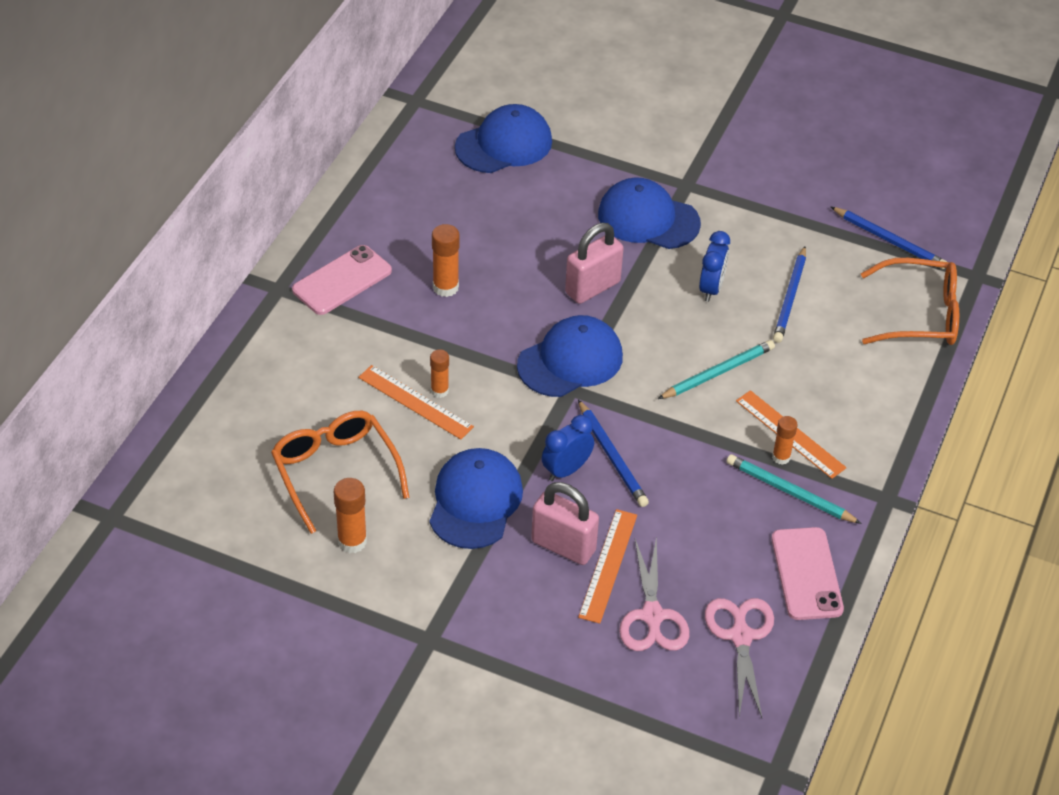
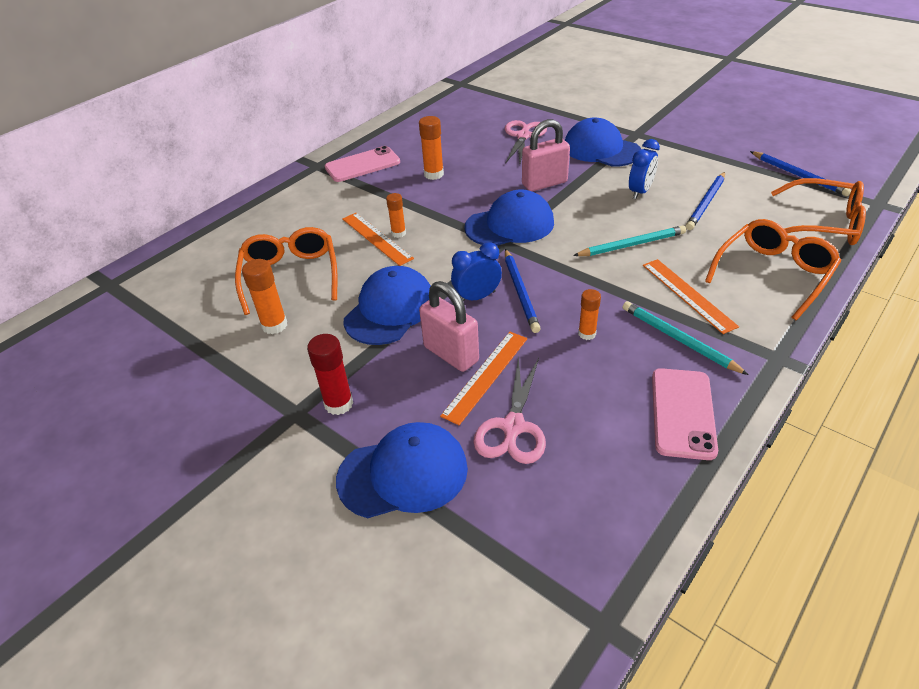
camera: 20 degrees right, 5 degrees down
blue cap [455,104,552,173] -> blue cap moved to [336,422,468,518]
pink scissors [705,598,774,718] -> pink scissors moved to [505,120,547,163]
orange glue stick [772,416,798,465] -> orange glue stick moved to [578,289,601,340]
none -> red glue stick [307,334,353,415]
none -> orange glasses [705,219,841,320]

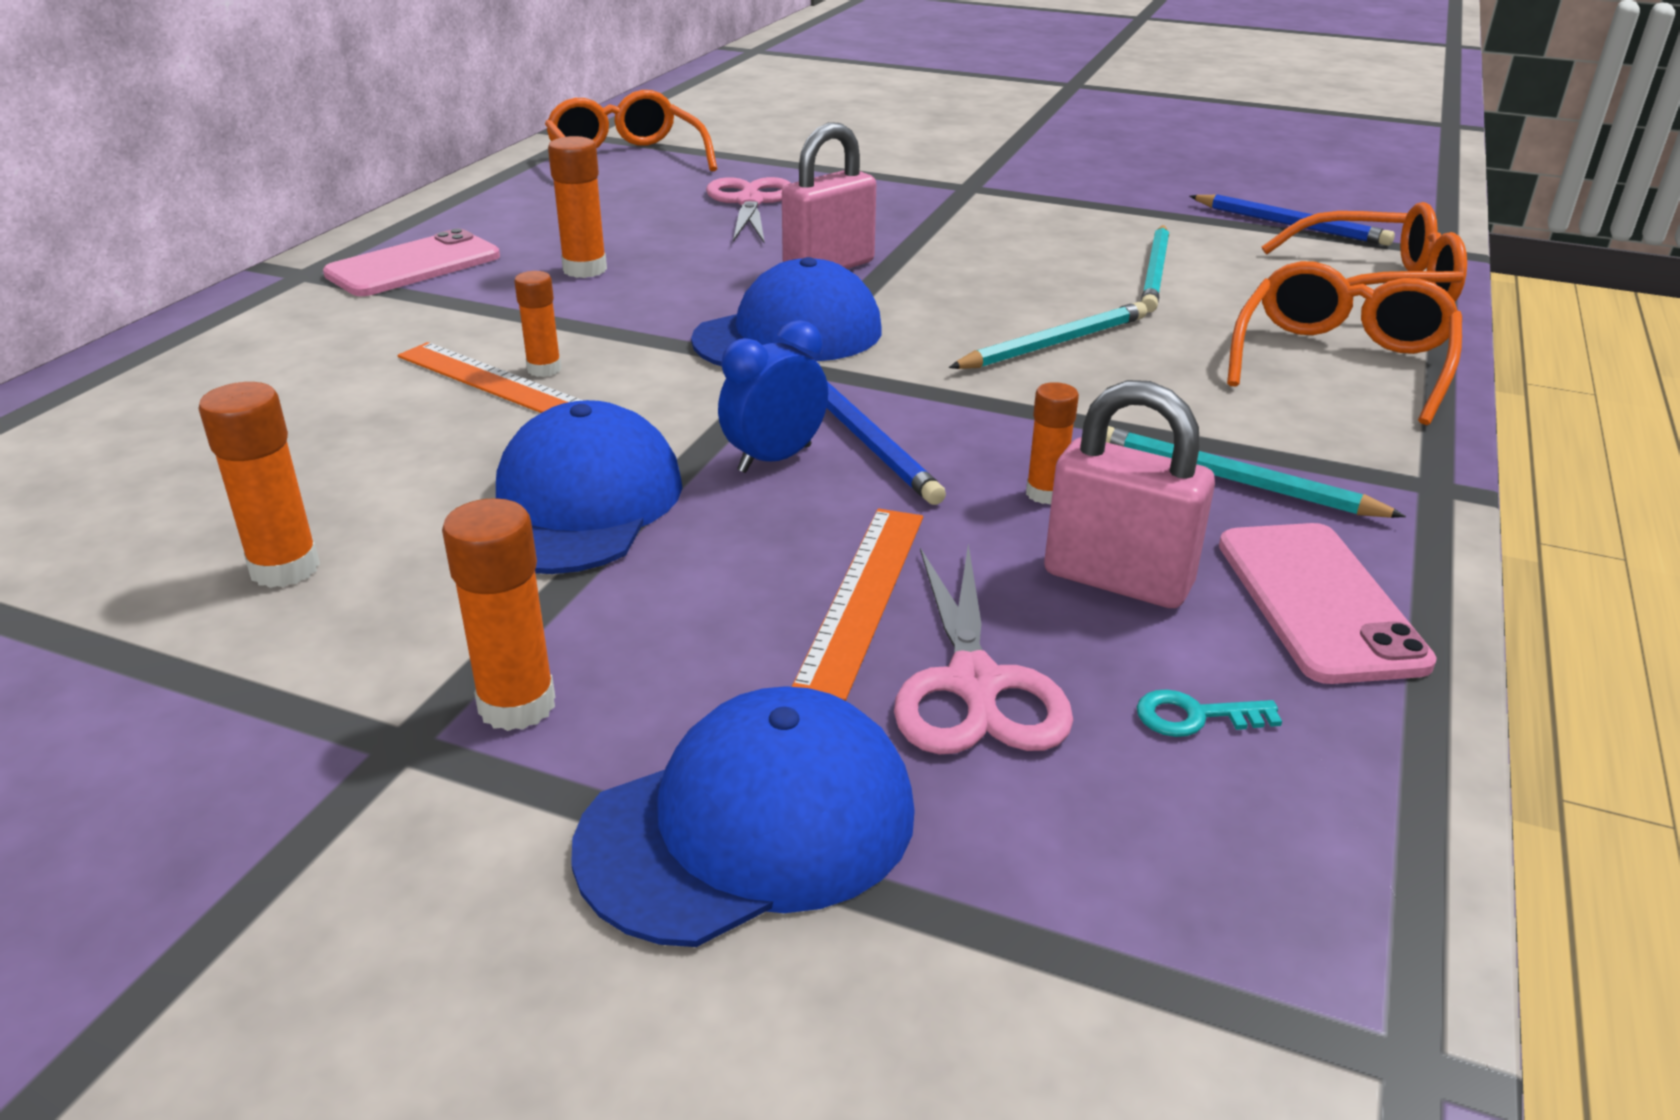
camera: 20 degrees left, 10 degrees down
orange glasses [235,227,337,315] -> orange glasses moved to [545,90,717,171]
red glue stick [307,334,353,415] -> orange glue stick [442,498,555,731]
pink padlock [419,281,479,372] -> pink padlock moved to [1044,380,1215,608]
blue cap [565,118,641,167] -> none
blue clock [629,139,660,199] -> none
orange ruler [643,259,739,334] -> none
blue pencil [686,172,725,230] -> turquoise pencil [1141,225,1169,313]
none -> turquoise key [1137,690,1282,737]

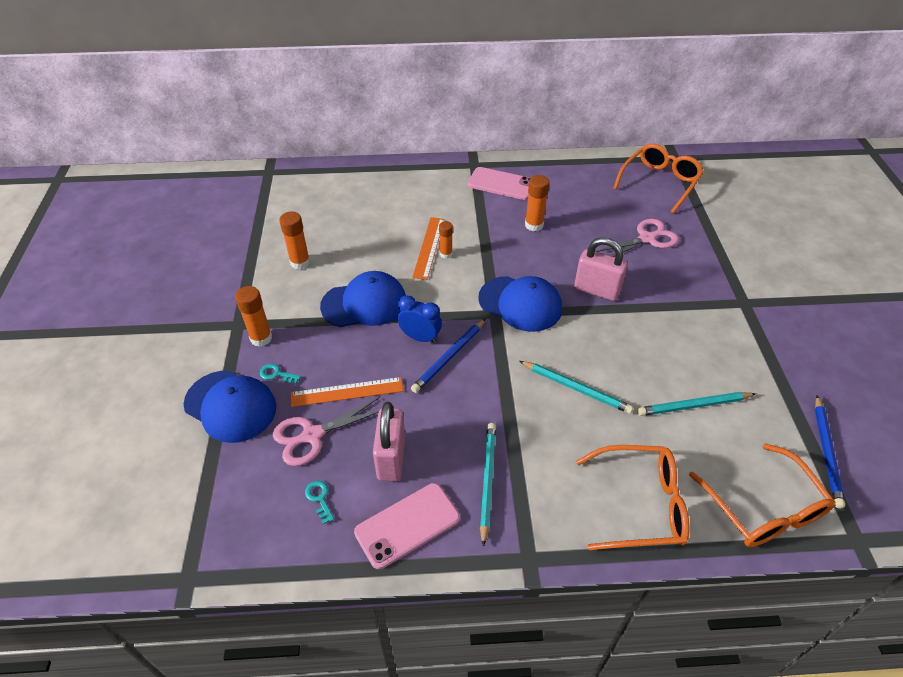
camera: 65 degrees right, 15 degrees up
orange glue stick [1026,382,1079,504] -> none
none -> turquoise key [260,364,301,384]

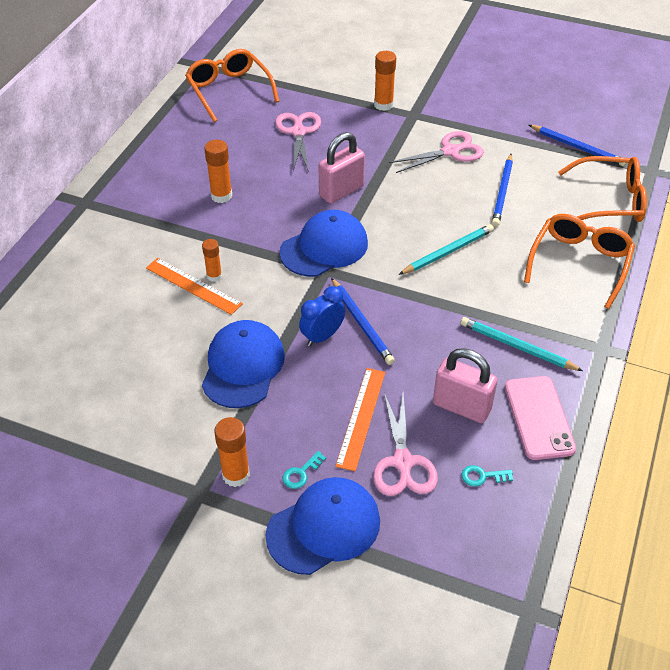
camera: 65 degrees left, 0 degrees up
orange glue stick [279,211,310,270] -> orange glue stick moved to [374,51,396,111]
pink phone [467,167,531,200] -> none
turquoise pencil [637,392,756,416] -> blue pencil [492,154,513,227]
none -> pink scissors [389,131,484,173]

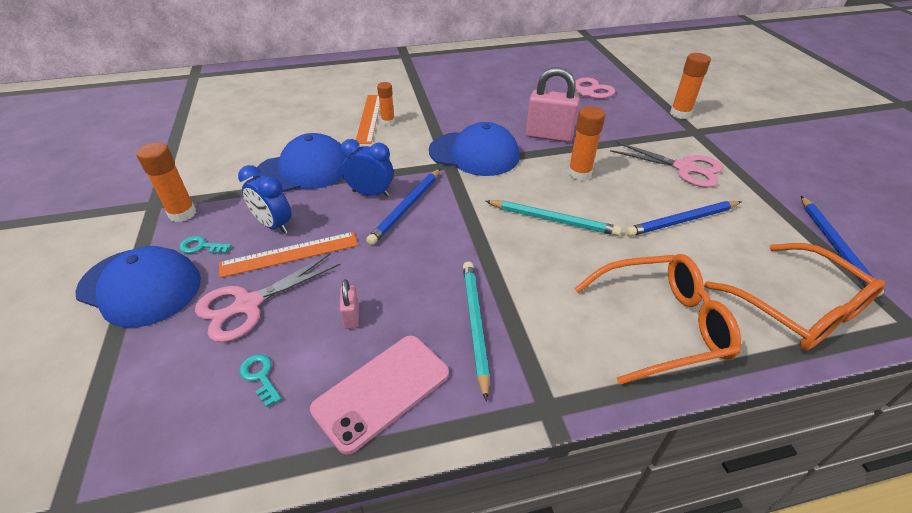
camera: 55 degrees right, 5 degrees down
orange glasses [185,49,279,122] -> none
orange glue stick [204,140,232,203] -> orange glue stick moved to [568,106,605,181]
pink padlock [433,348,498,423] -> pink padlock [340,279,359,329], size x0.47
none -> blue clock [238,165,291,234]

